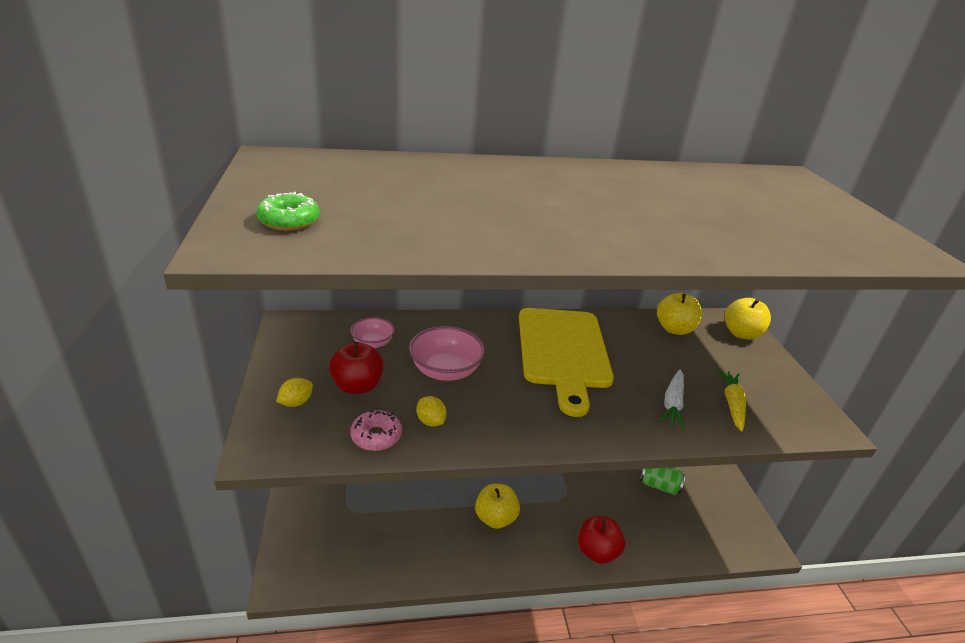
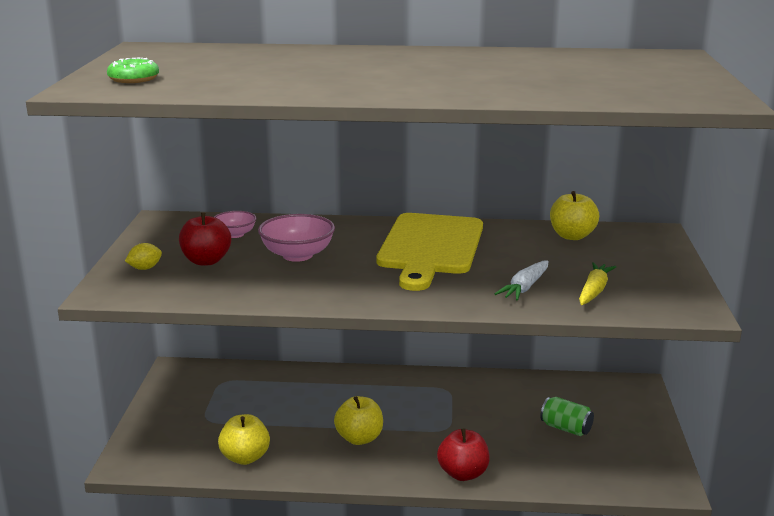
camera: 15 degrees right, 10 degrees down
pink donut [350,410,402,451] -> none
yellow lemon [416,396,447,427] -> none
yellow apple [724,298,771,340] -> yellow apple moved to [218,414,270,465]

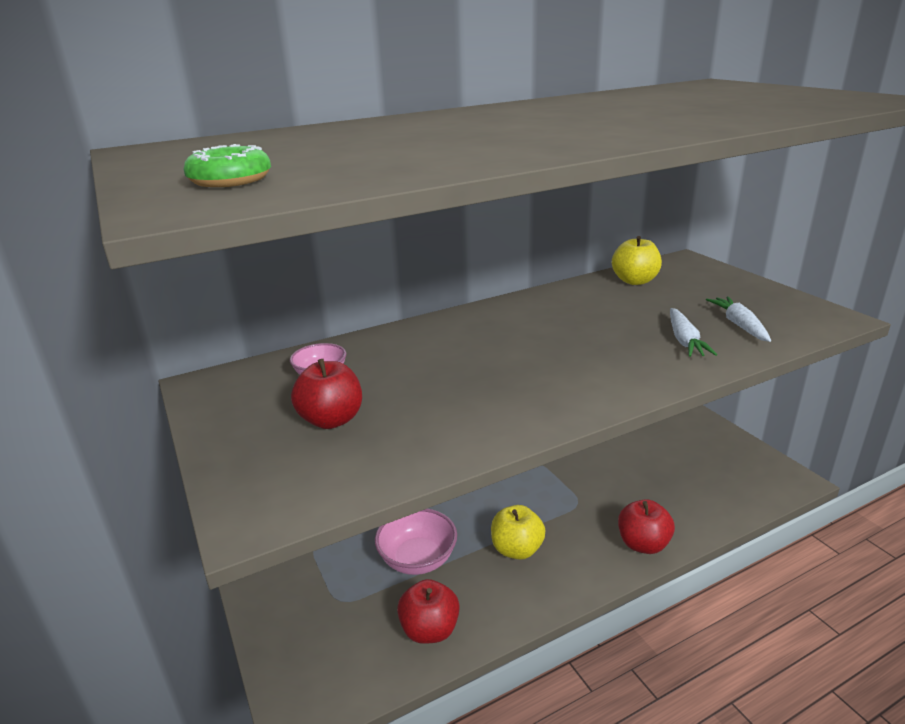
camera: 30 degrees left, 5 degrees up
yellow lemon [125,243,162,270] -> none
yellow apple [218,414,270,465] -> red apple [397,579,460,644]
pink bowl [258,214,335,262] -> pink bowl moved to [375,509,457,575]
yellow cutting board [376,213,483,291] -> none
green can [540,397,594,436] -> none
yellow carrot [579,262,616,305] -> white carrot [706,296,771,342]

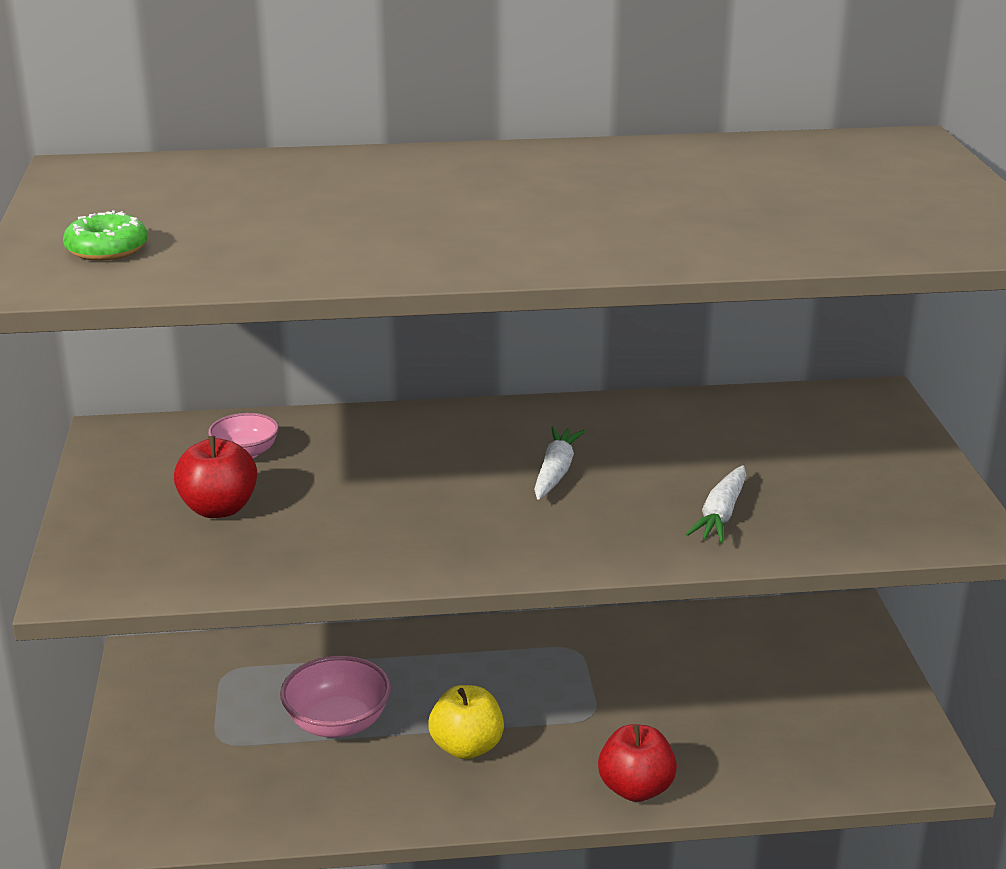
camera: 20 degrees right, 0 degrees up
red apple [397,579,460,644] -> none
yellow apple [612,236,662,285] -> none
white carrot [706,296,771,342] -> white carrot moved to [534,427,585,500]

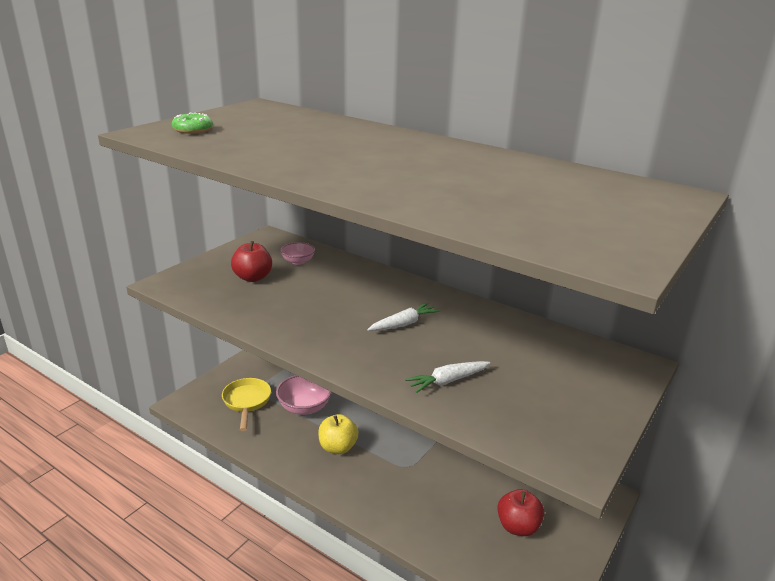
camera: 40 degrees right, 0 degrees up
red apple [598,724,677,802] -> red apple moved to [497,489,544,536]
none -> yellow pan [222,378,271,431]

